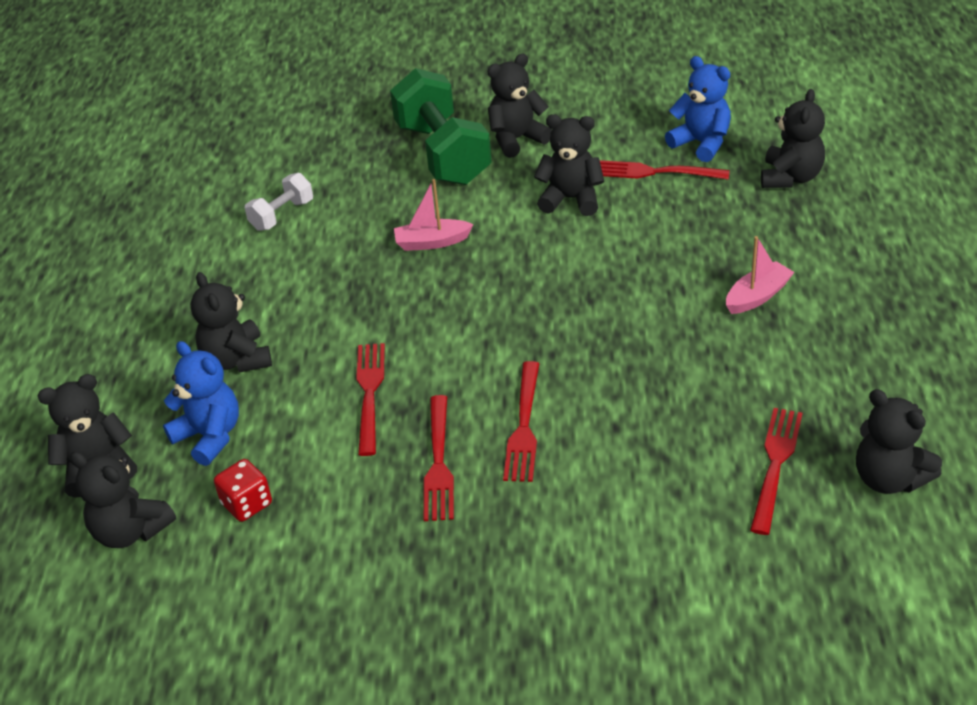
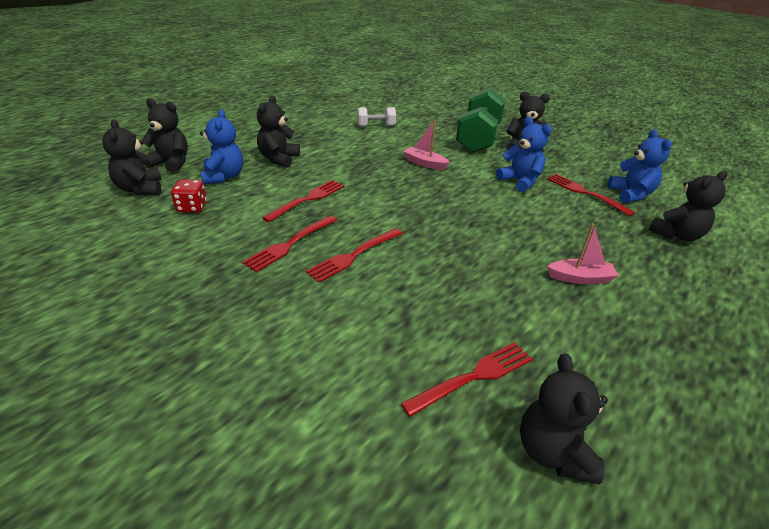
camera: 35 degrees right, 5 degrees down
black teddy bear [534,114,604,216] -> blue teddy bear [496,117,552,192]

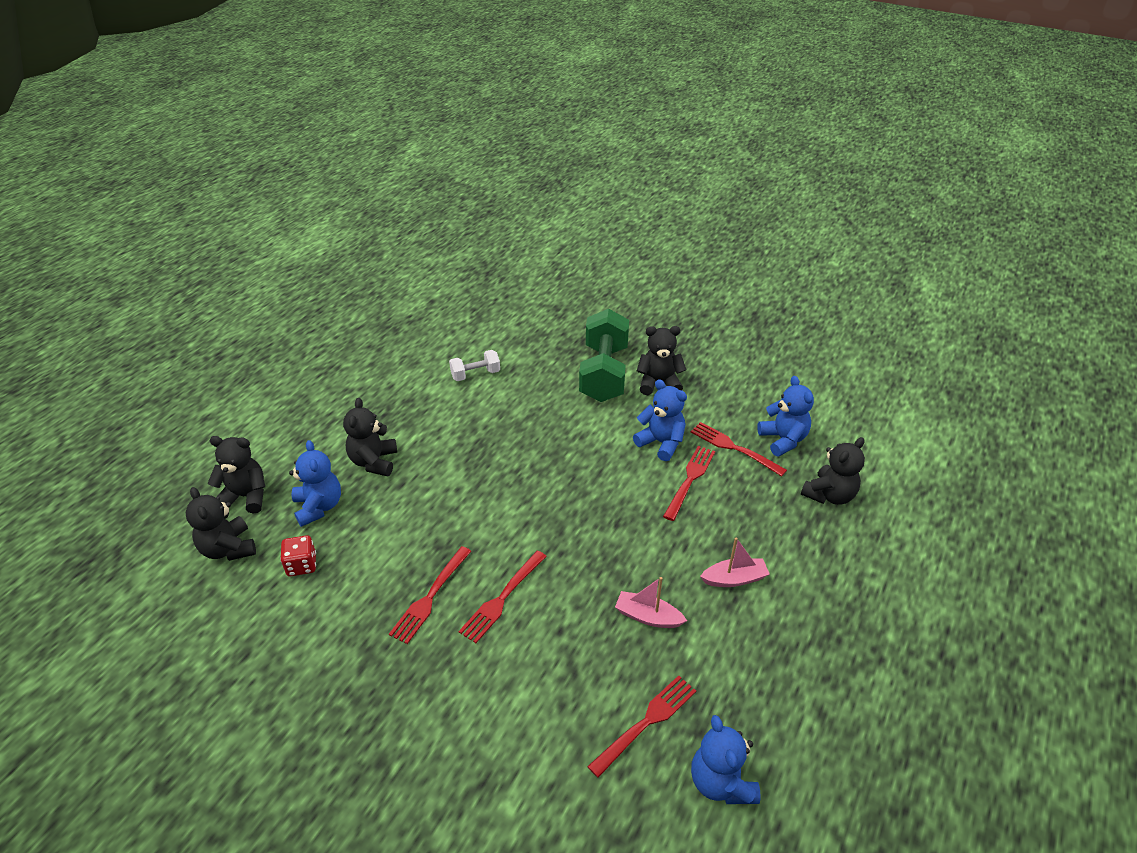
camera: 10 degrees left, 5 degrees up
red fork [262,180,344,222] -> red fork moved to [663,446,715,521]
pink boat [403,120,450,170] -> pink boat moved to [615,577,687,628]
black teddy bear [520,353,608,484] -> blue teddy bear [691,715,761,804]

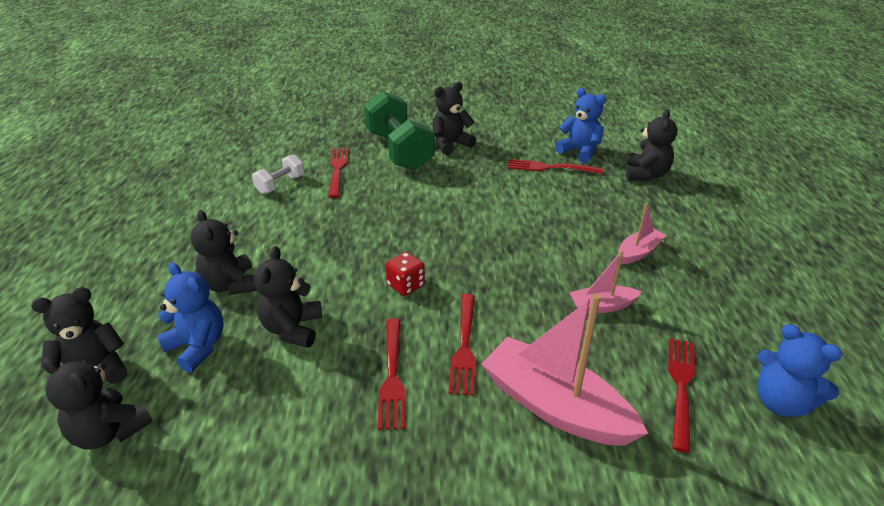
camera: 30 degrees left, 5 degrees down
red dice [280,535,316,577] -> red dice moved to [385,252,425,296]
blue teddy bear [633,380,687,461] -> none
red fork [663,446,715,521] -> red fork moved to [328,148,349,198]
none -> black teddy bear [254,246,322,348]
none -> pink boat [482,294,648,446]

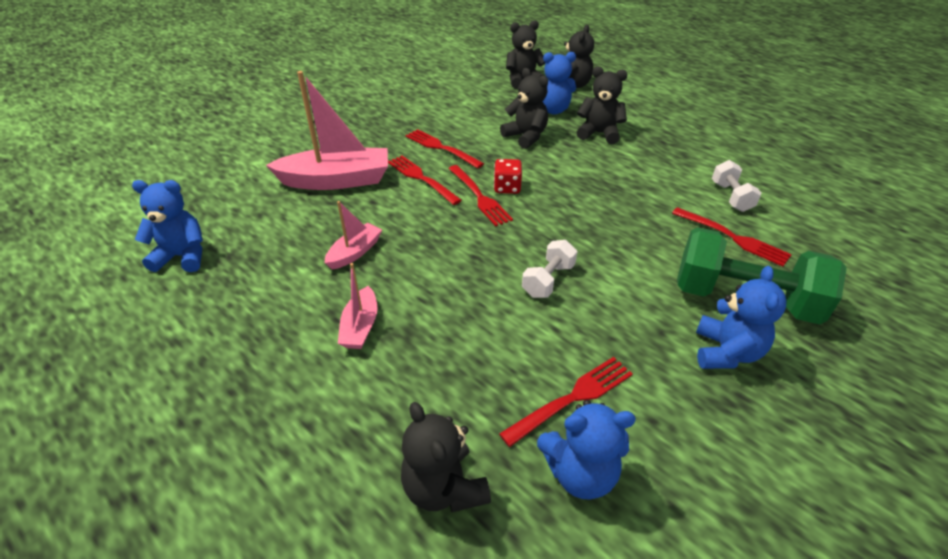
camera: 135 degrees right, 5 degrees up
black teddy bear [432,82,476,155] -> blue teddy bear [696,266,786,369]
red fork [668,338,695,453] -> red fork moved to [448,165,513,226]
none -> white dumbbell [522,240,577,298]

